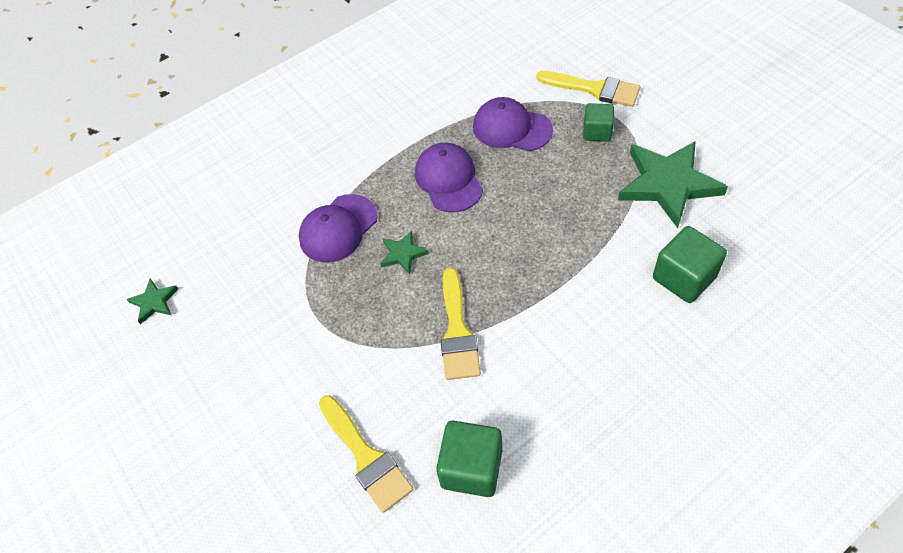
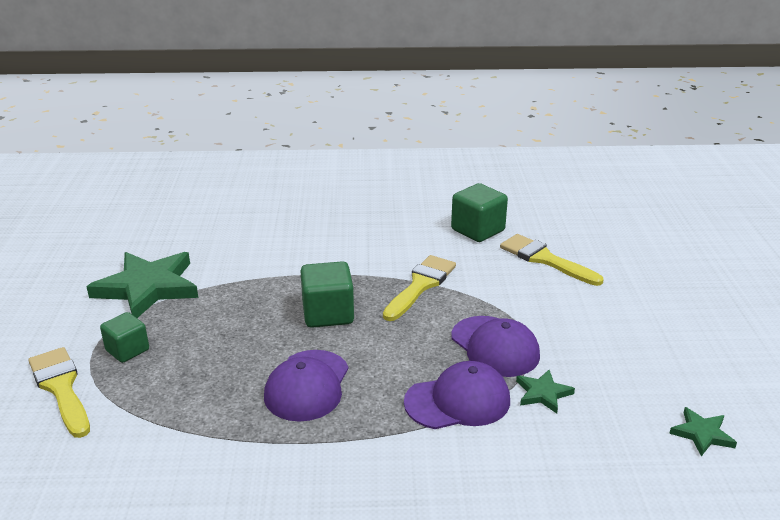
camera: 150 degrees left, 25 degrees down
yellow brush [319,395,413,513] -> yellow brush turned 45 degrees counterclockwise [500,234,604,286]
green star [381,230,429,274] -> green star moved to [516,370,575,414]
purple cap [473,97,553,151] -> purple cap moved to [451,316,540,377]
green cube [653,226,727,303] -> green cube moved to [300,261,354,328]

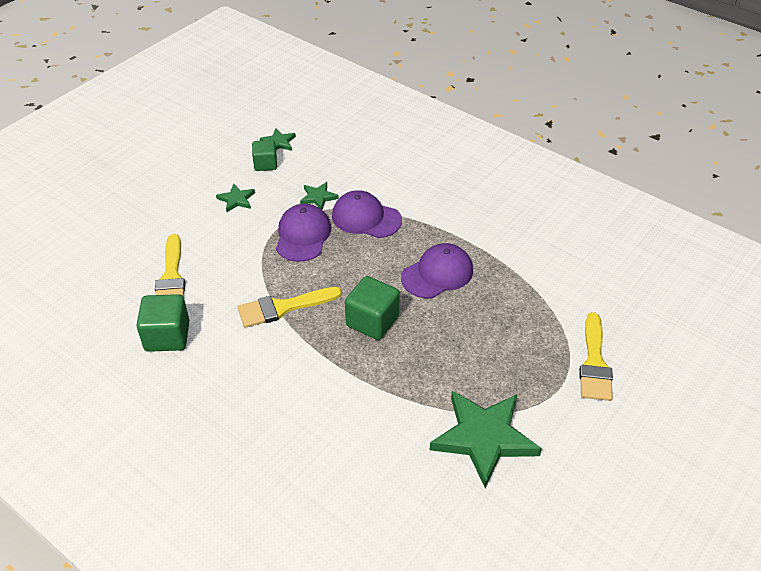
camera: 140 degrees left, 15 degrees up
green cube [100,312,149,363] -> green cube moved to [252,140,277,171]
none -> green star [216,184,255,212]

